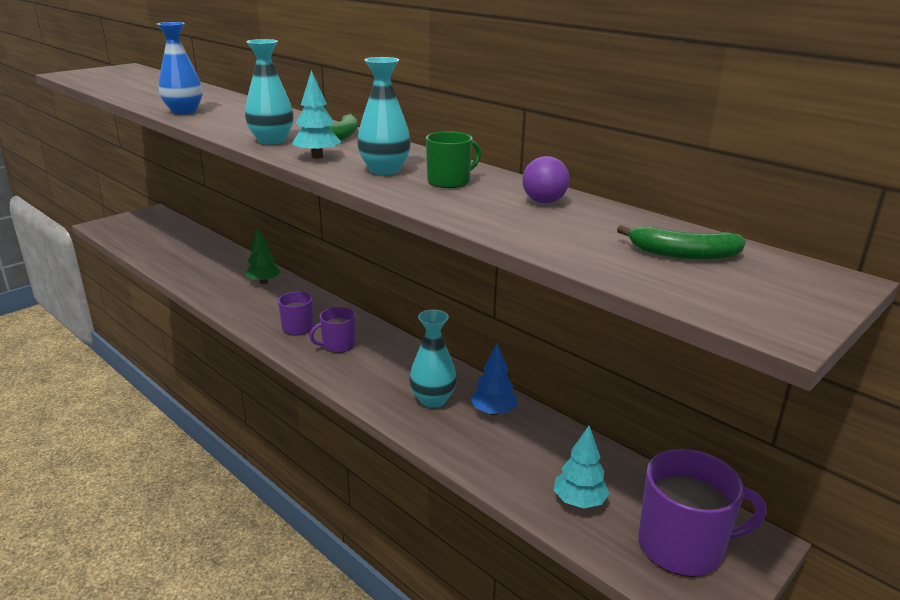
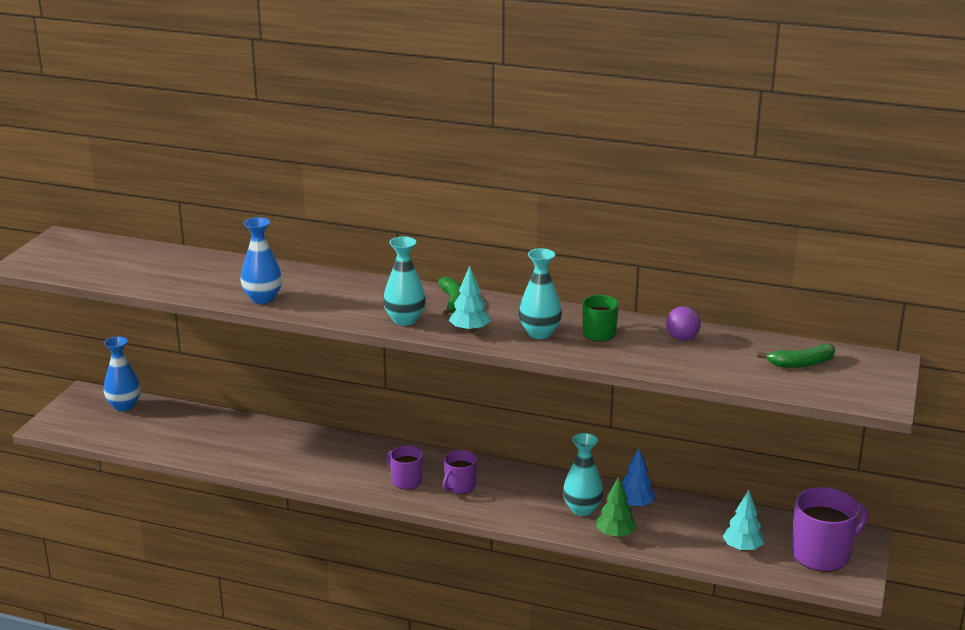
camera: 25 degrees left, 0 degrees up
green tree [245,227,280,284] -> green tree moved to [596,476,637,538]
none -> blue vase [104,336,141,411]

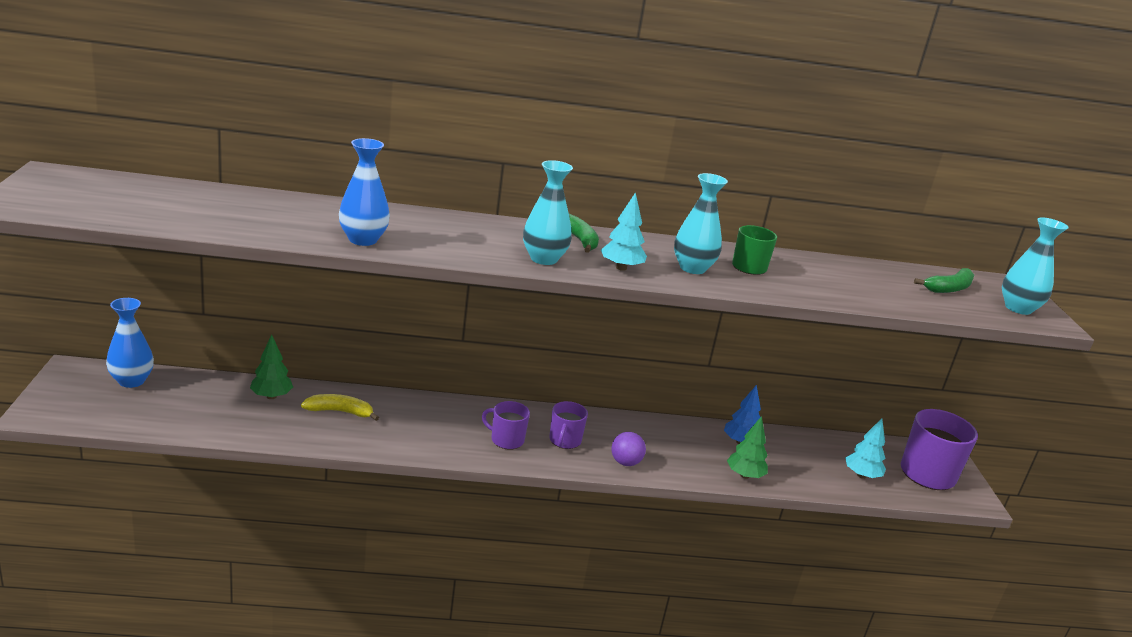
camera: 25 degrees left, 0 degrees up
turquoise vase [563,433,604,516] -> turquoise vase moved to [1002,217,1069,315]
purple ball [666,306,701,341] -> purple ball moved to [611,432,646,466]
none -> green tree [250,335,293,399]
none -> yellow banana [301,394,379,421]

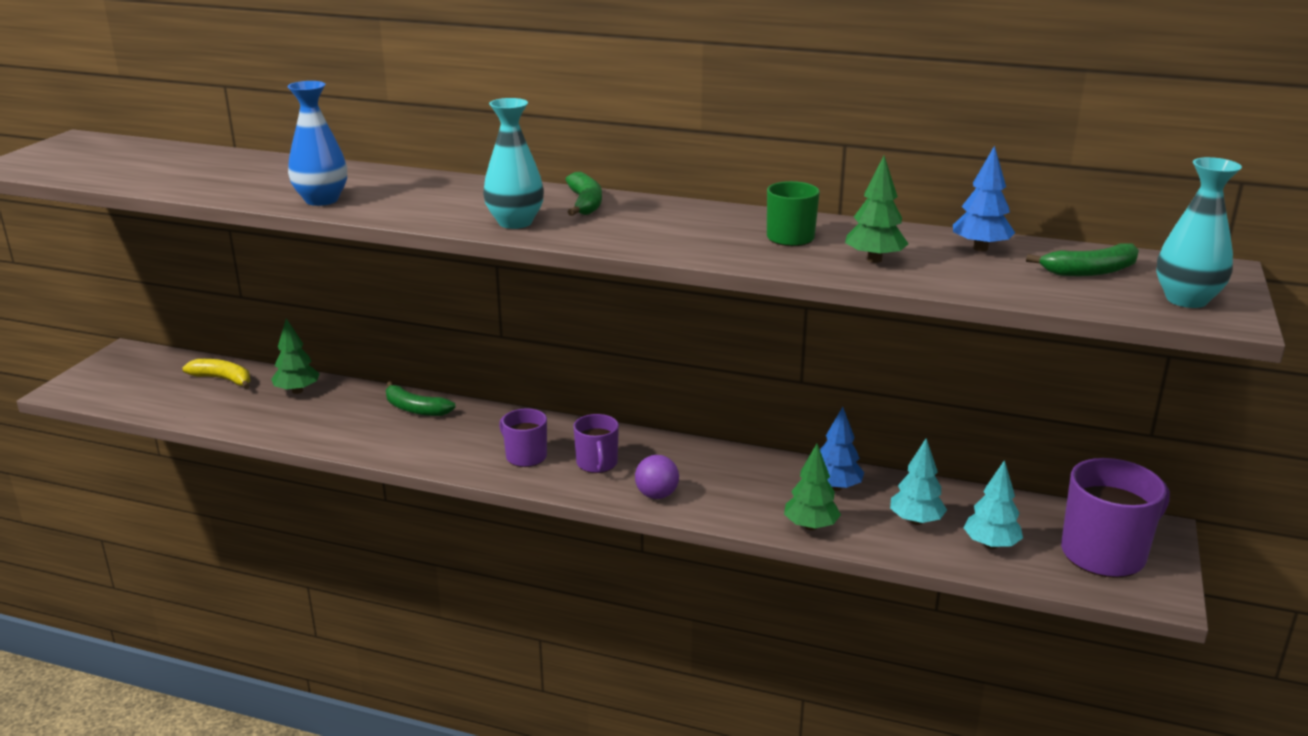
camera: 25 degrees right, 0 degrees up
blue vase [106,298,154,388] -> none
yellow banana [301,394,379,421] -> yellow banana moved to [182,359,251,389]
purple mug [549,401,588,449] -> purple mug turned 45 degrees counterclockwise [574,414,619,473]
turquoise tree [601,192,647,271] -> turquoise tree moved to [890,438,947,525]
turquoise vase [674,173,728,274] -> none
none -> green banana [386,381,456,416]
none -> green tree [845,156,908,263]
none -> blue tree [953,145,1015,251]

